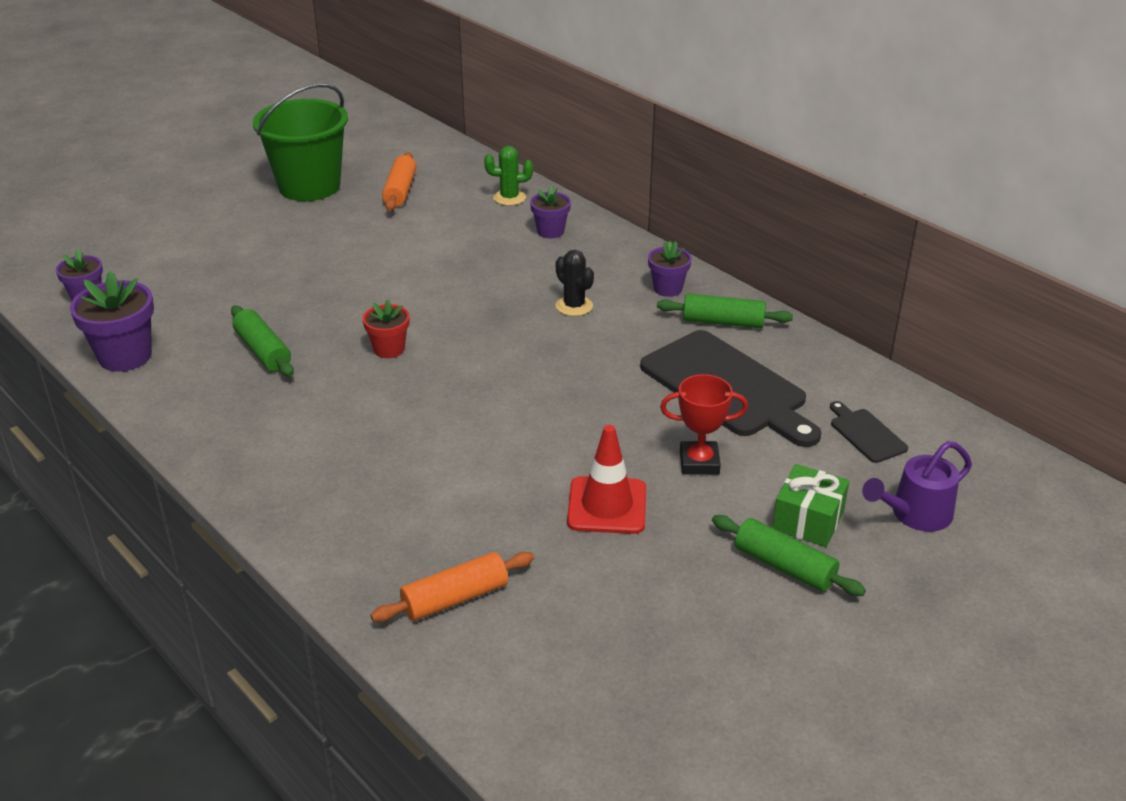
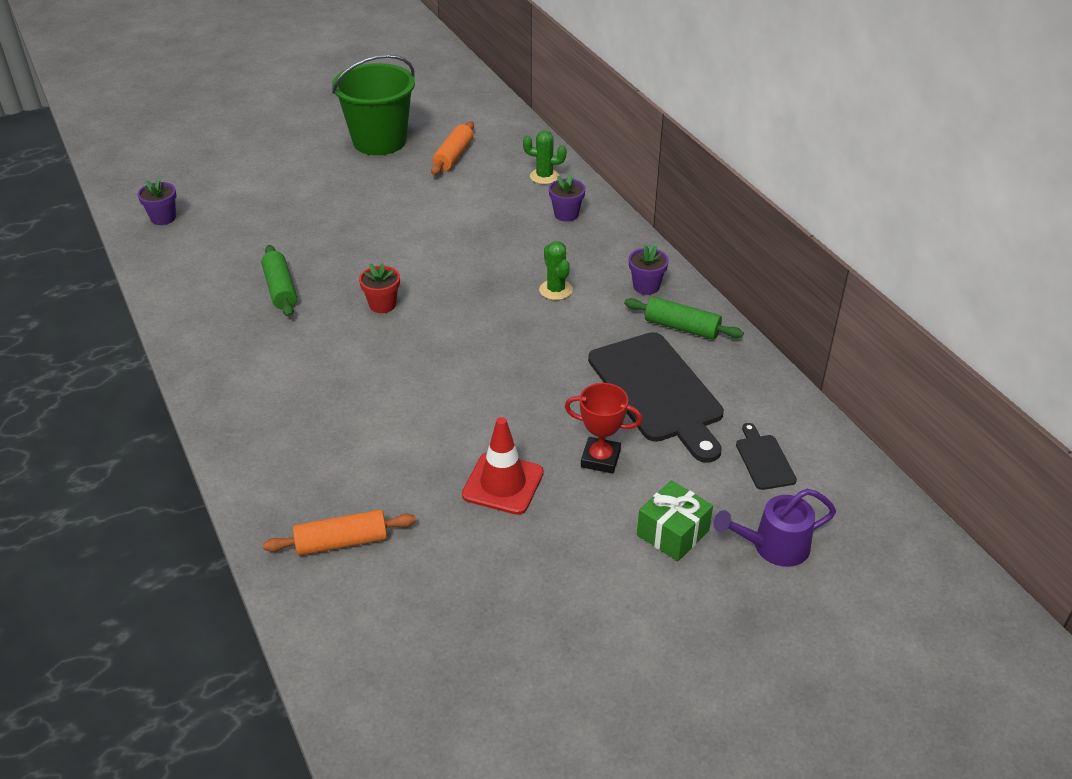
camera: 15 degrees right, 5 degrees up
purple flower pot [70,271,154,372] -> none
black cactus [555,250,594,316] -> green cactus [539,241,573,300]
green rolling pin [712,515,866,596] -> none

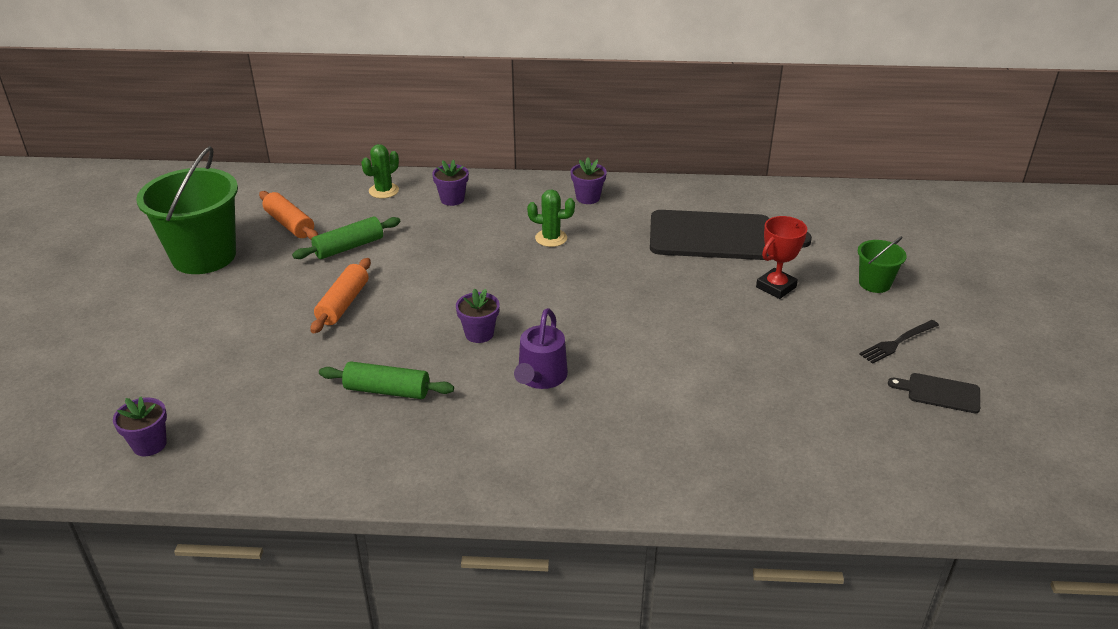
camera: 60 degrees left, 5 degrees down
orange rolling pin [263,510,416,556] -> orange rolling pin moved to [311,258,371,334]
red flower pot [359,263,400,313] -> purple flower pot [456,289,499,343]
red traffic cone [462,417,544,515] -> none
green rolling pin [624,297,744,340] -> green rolling pin moved to [292,217,400,259]
green gift [637,480,713,561] -> green bucket [858,236,907,293]
purple watering can [713,489,836,567] -> purple watering can moved to [514,308,568,389]
black cutting board [736,423,797,490] -> black cutting board moved to [888,373,980,413]
none -> black fork [859,320,939,364]

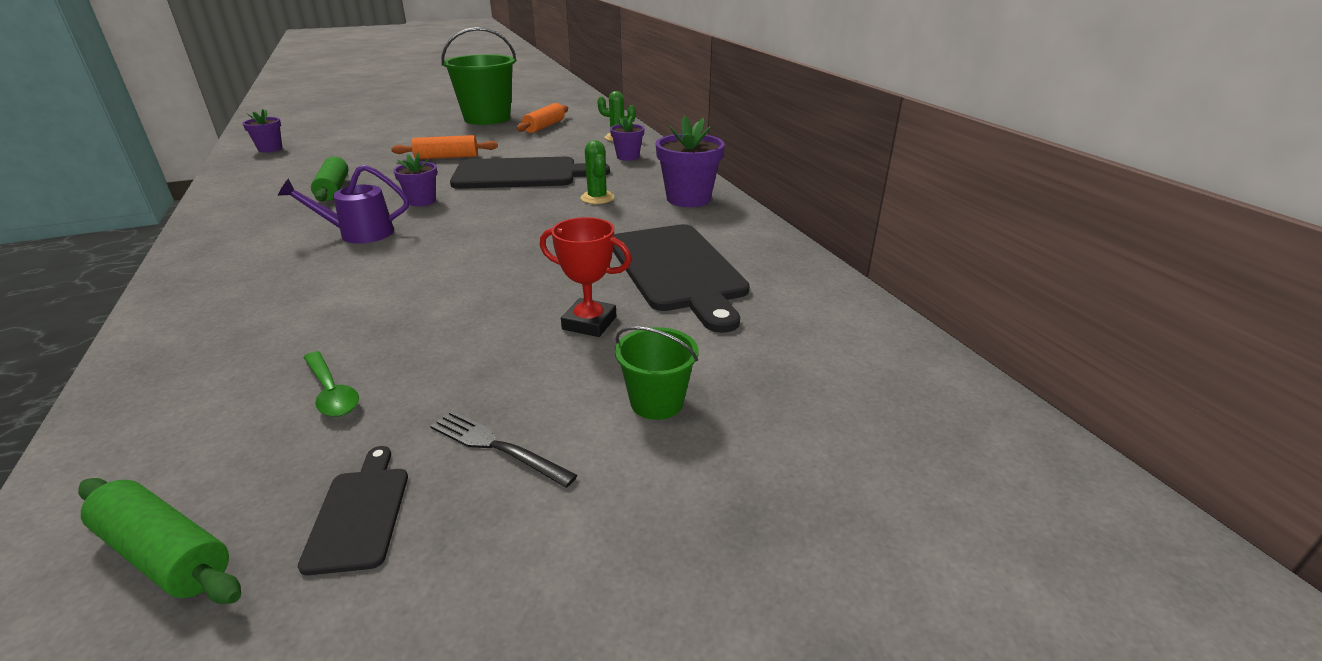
camera: 65 degrees right, 5 degrees down
green rolling pin [292,217,400,259] -> green rolling pin moved to [78,478,241,604]
purple flower pot [571,157,607,204] -> purple flower pot [656,116,725,207], size x1.66
none -> green spoon [303,351,359,417]
none -> black cutting board [450,157,610,189]

